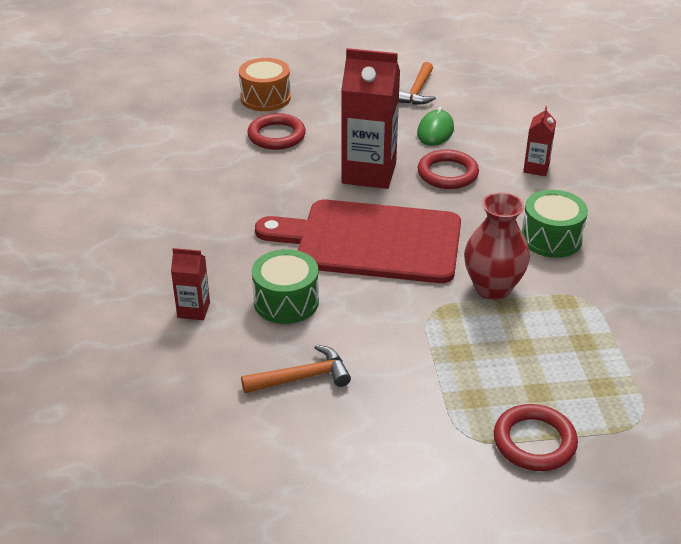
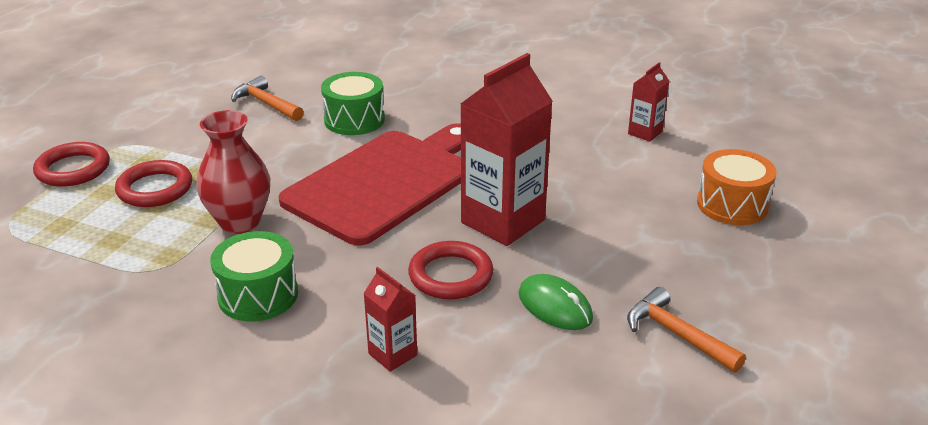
camera: 120 degrees right, 5 degrees down
red carton [171,248,210,320] -> red carton moved to [628,62,669,142]
orange hammer [241,344,351,393] -> orange hammer turned 120 degrees clockwise [231,76,304,121]
red ring [247,113,306,150] -> red ring moved to [115,160,192,207]

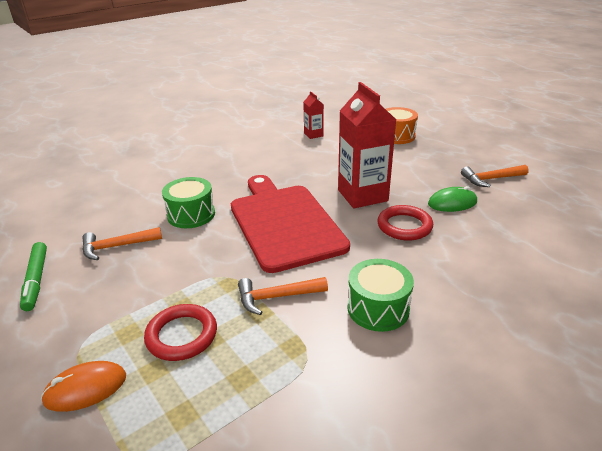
camera: 60 degrees left, 0 degrees up
red ring [33,142,110,187] -> orange mouse [41,361,126,412]
red vase [196,110,270,234] -> orange hammer [238,277,328,315]
red carton [363,267,417,372] -> none
none -> green marker [20,242,47,311]

